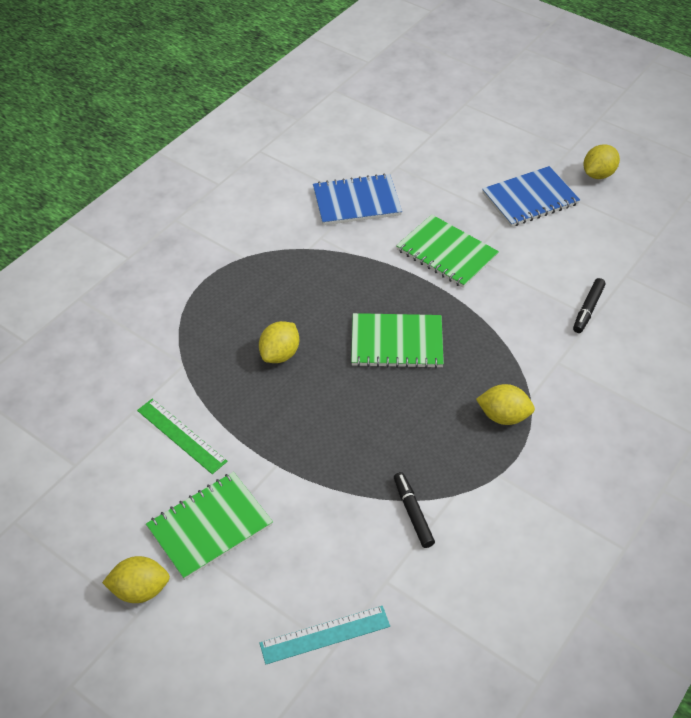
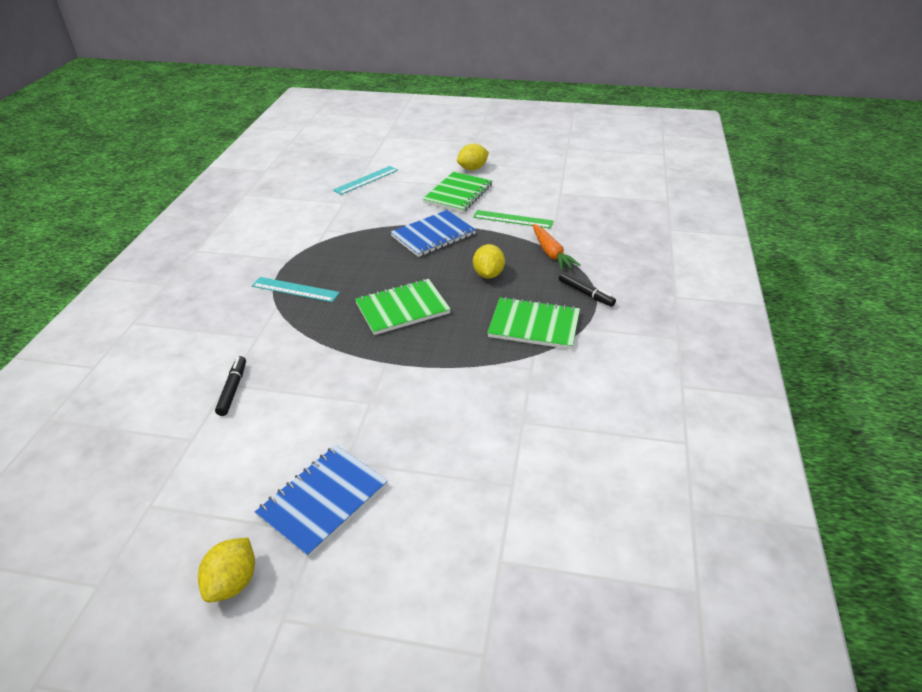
camera: 155 degrees right, 10 degrees down
blue notebook [313,173,402,225] -> blue notebook moved to [391,210,476,257]
black marker [394,472,435,548] -> black marker moved to [559,272,616,307]
green notebook [396,215,499,288] -> green notebook moved to [487,297,580,349]
yellow lemon [476,384,535,425] -> turquoise ruler [252,277,340,302]
none -> orange carrot [532,224,581,271]

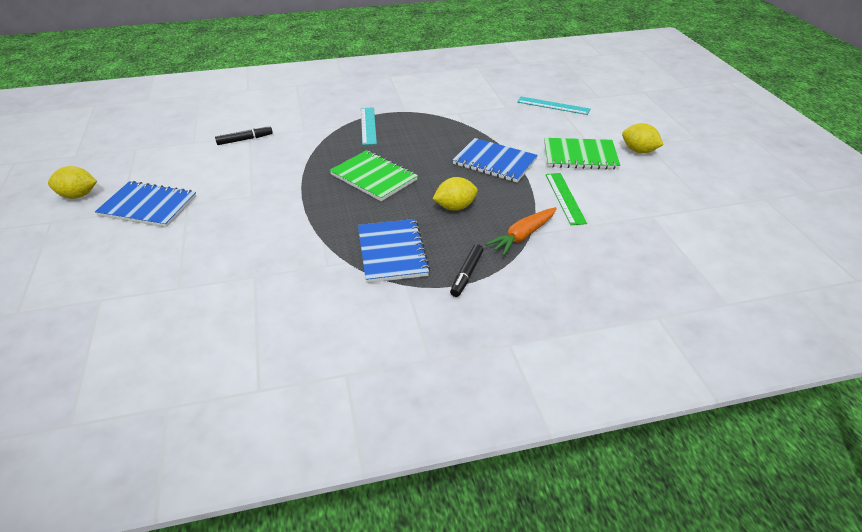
camera: 65 degrees right, 0 degrees up
green notebook [487,297,580,349] -> blue notebook [358,219,430,283]

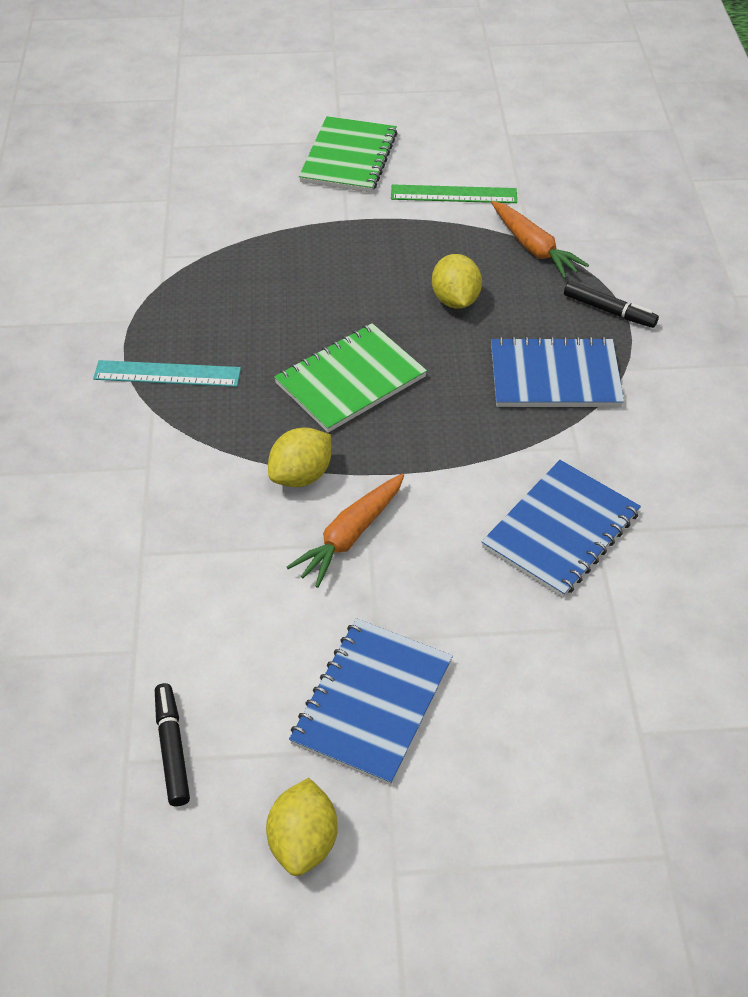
camera: 80 degrees left, 10 degrees up
black marker [215,125,273,145] -> black marker moved to [155,683,190,807]
blue notebook [453,138,538,183] -> blue notebook moved to [481,460,641,598]
turquoise ruler [517,97,590,115] -> none
yellow lemon [622,123,664,153] -> yellow lemon moved to [268,427,331,487]
none -> orange carrot [287,473,404,588]

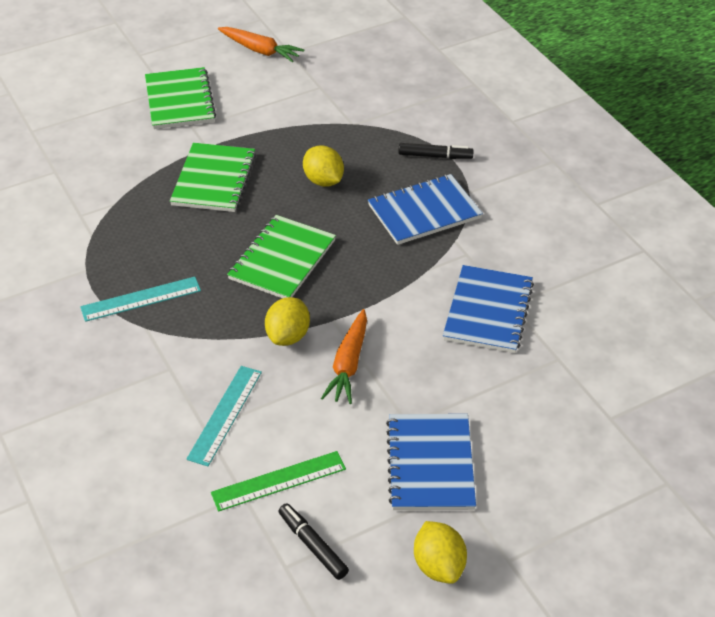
camera: 25 degrees left, 5 degrees down
green ruler [391,184,517,203] -> green ruler moved to [211,451,346,512]
orange carrot [491,201,589,279] -> orange carrot moved to [218,27,304,62]
none -> green notebook [170,143,256,212]
none -> turquoise ruler [186,366,262,466]

